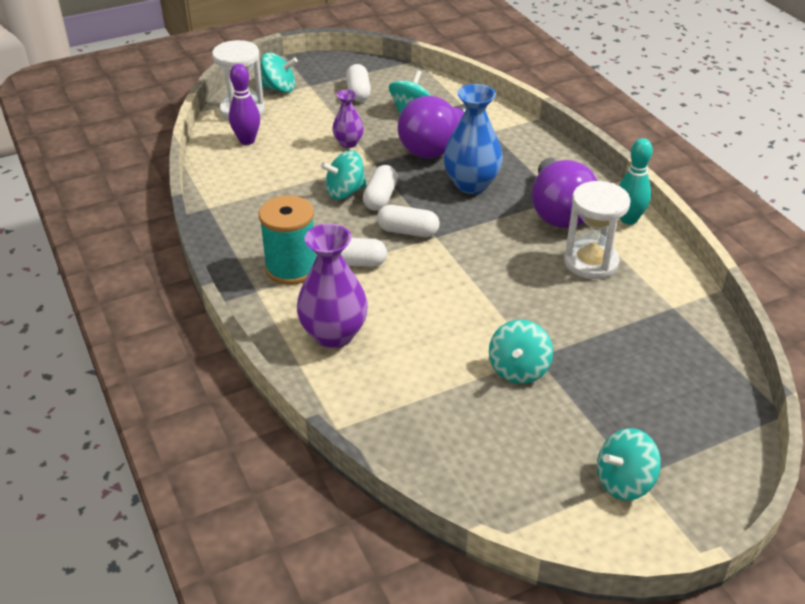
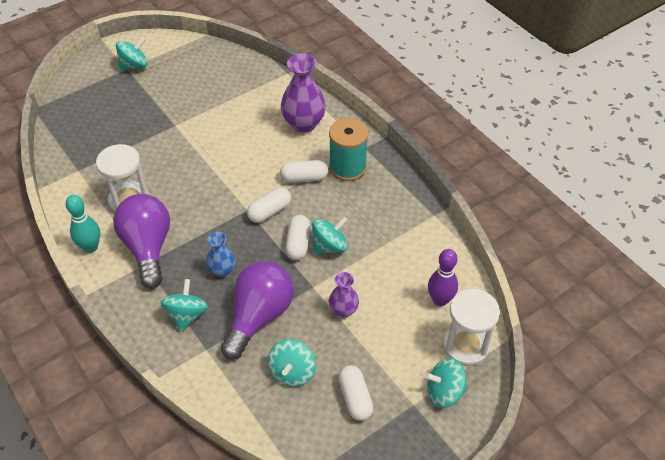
camera: 170 degrees right, 10 degrees up
white capsule [377,205,440,237] -> white capsule turned 45 degrees counterclockwise [247,187,291,223]
blue vase [443,84,503,194] -> blue vase [206,232,235,277], size x0.57
turquoise spinning top [489,319,553,384] -> turquoise spinning top moved to [161,279,208,332]

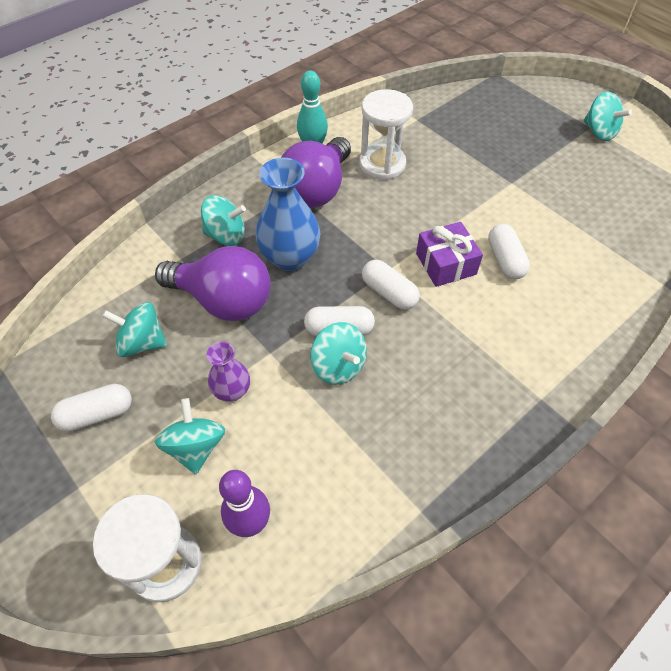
camera: 85 degrees right, 5 degrees up
purple light bulb [113,194,170,288] -> purple light bulb turned 135 degrees clockwise [281,137,351,208]
blue vase [206,232,235,277] -> blue vase [255,158,320,271], size x1.76
white capsule [280,160,328,183] -> white capsule moved to [488,224,530,279]
purple vase [281,54,326,133] -> none
turquoise spool [329,118,368,181] -> none
turquoise spinning top [425,358,467,408] -> turquoise spinning top moved to [155,398,225,474]
none -> purple gift [416,222,483,287]

